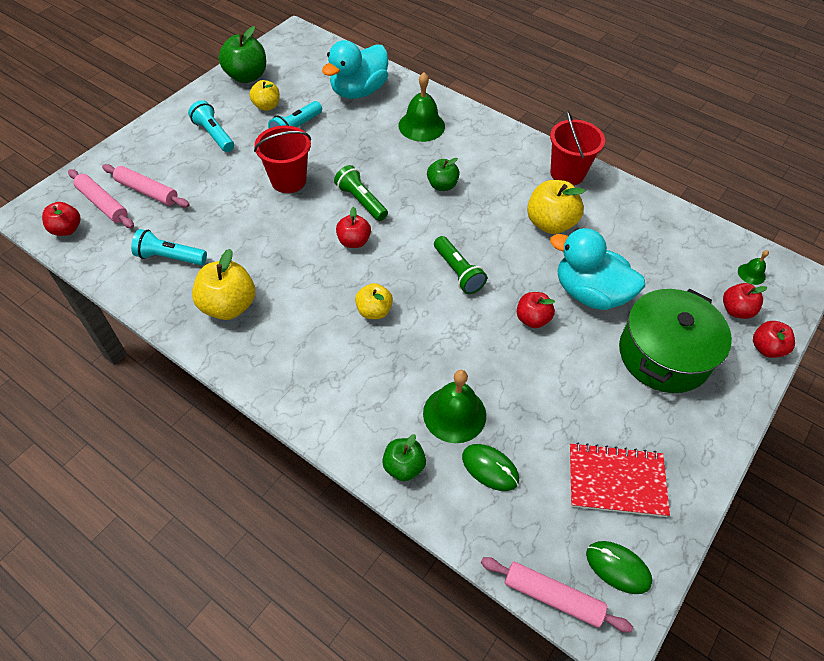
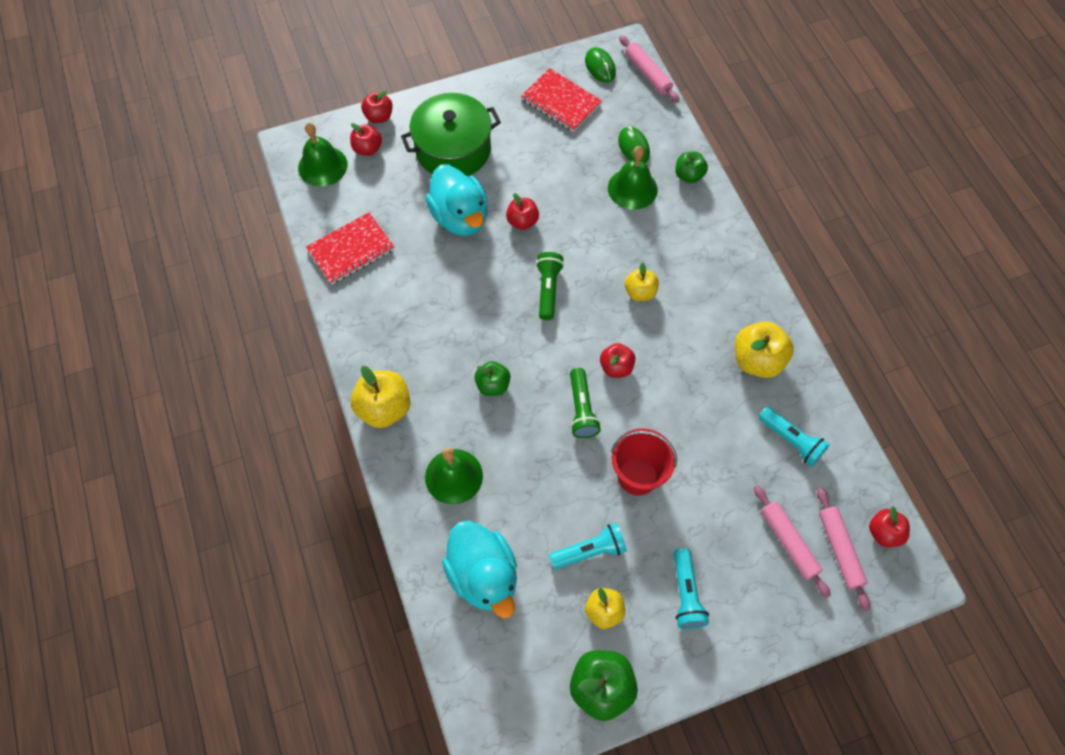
camera: 145 degrees left, 10 degrees up
turquoise duck [322,40,388,99] -> turquoise duck turned 75 degrees clockwise [442,521,517,618]
yellow apple [527,180,585,234] -> yellow apple moved to [351,366,410,428]
red bucket [550,110,605,186] -> none
green bell [738,250,769,285] -> green bell [298,123,348,187], size x2.00
none -> red notebook [306,212,394,284]

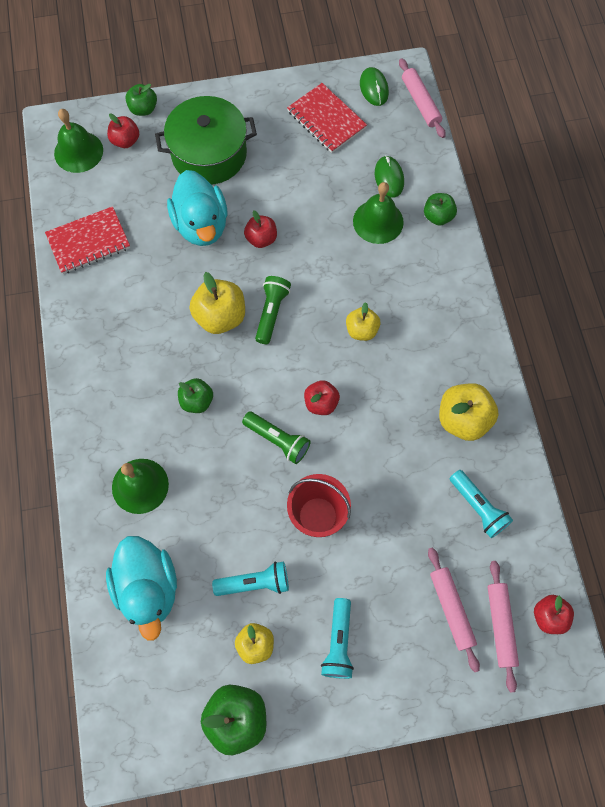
camera: 10 degrees right, 5 degrees up
yellow apple [351,366,410,428] -> yellow apple moved to [189,272,245,334]
red apple [361,90,393,123] -> green apple [125,84,157,116]
green flashlight [570,368,601,438] -> green flashlight turned 60 degrees counterclockwise [242,412,311,464]

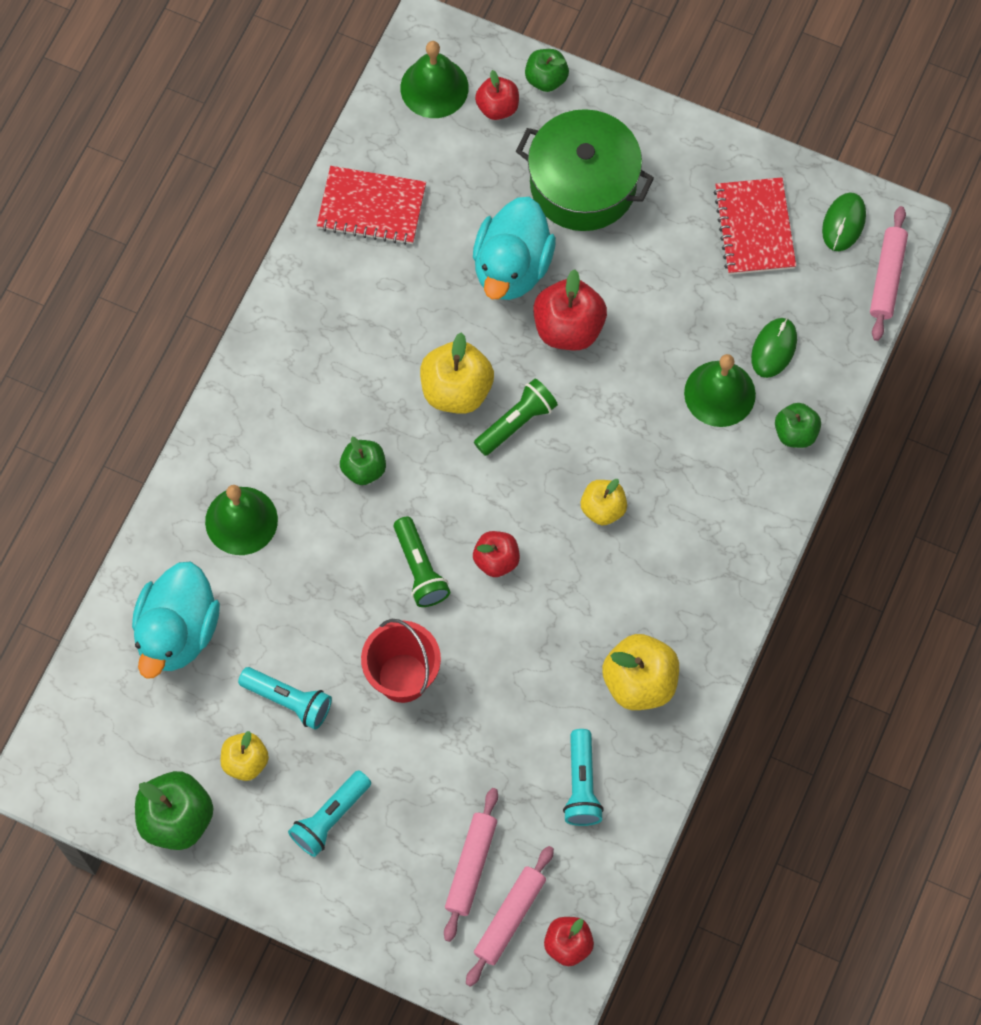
camera: 35 degrees right, 0 degrees up
red apple [244,210,277,248] -> red apple [533,269,607,350], size x1.61

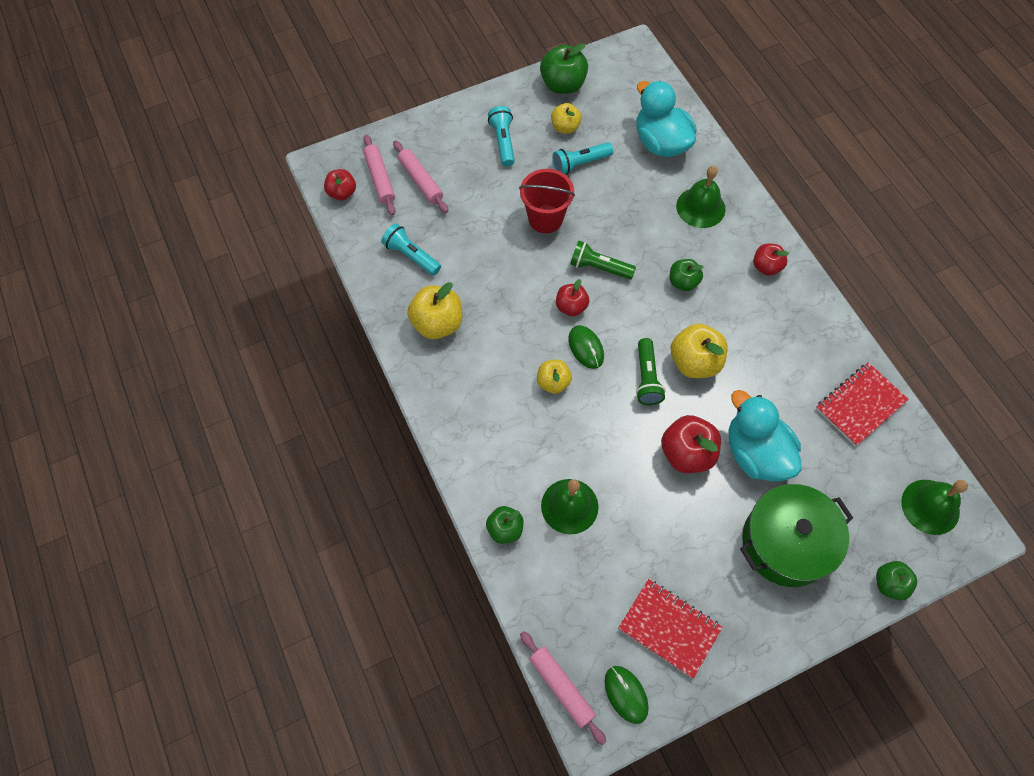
camera: 130 degrees right, 5 degrees down
red apple [475,70,519,120] -> red apple moved to [753,244,789,276]
green mouse [751,318,797,378] -> green mouse moved to [568,325,604,369]

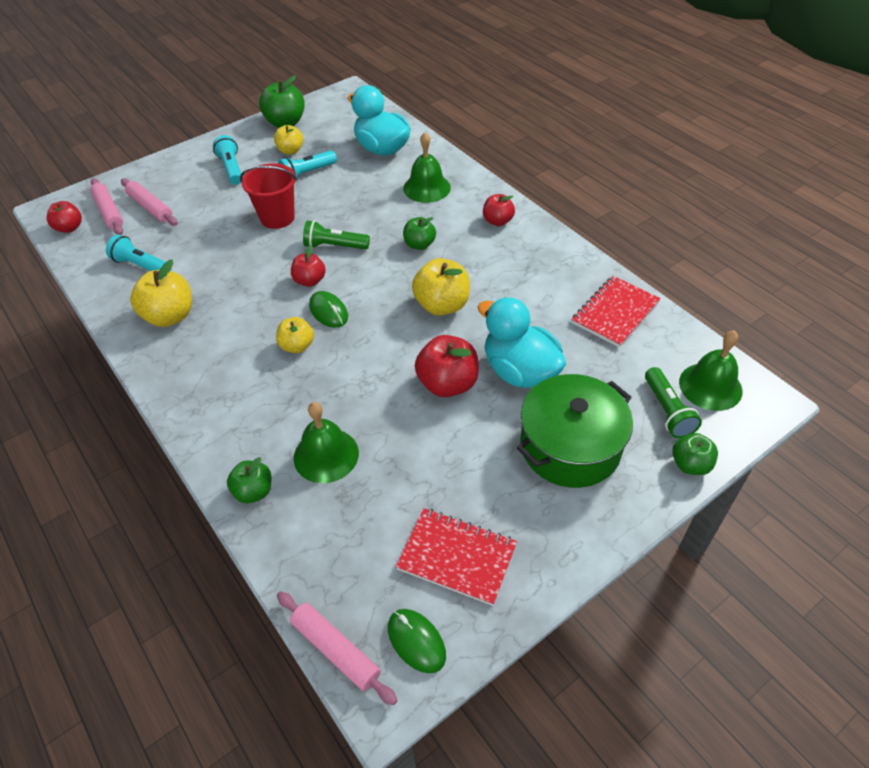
camera: 10 degrees left, 15 degrees down
green flashlight [636,338,666,405] -> green flashlight moved to [645,367,702,438]

